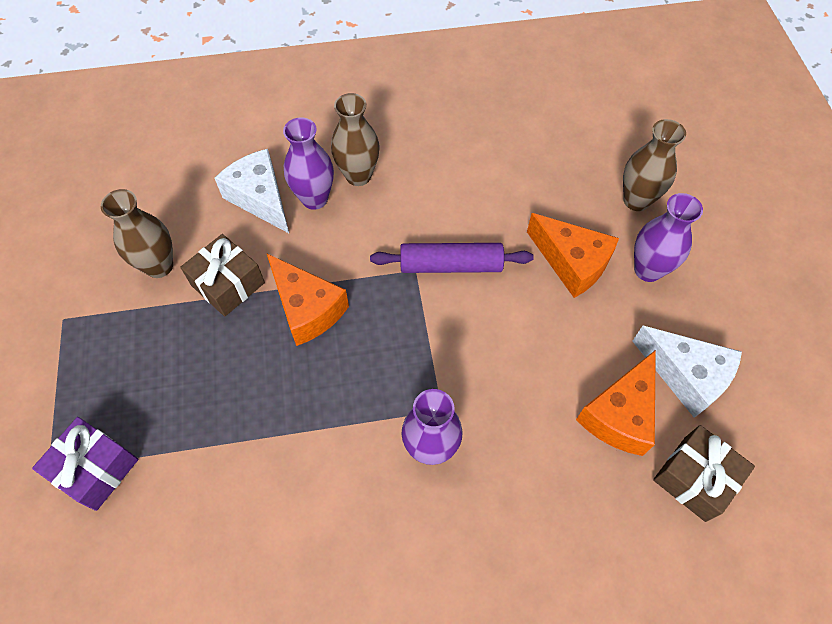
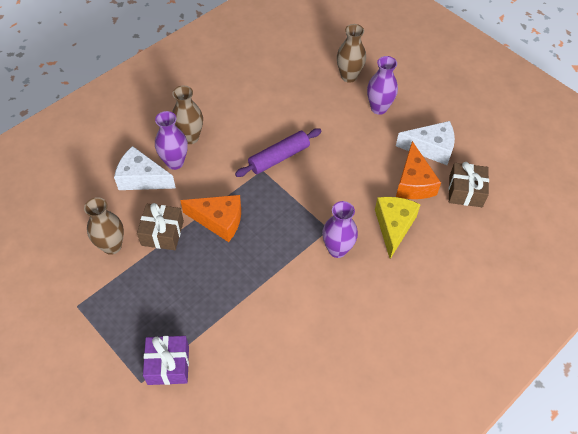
camera: 35 degrees left, 5 degrees down
orange cheese [527,213,619,298] -> none
none -> yellow cheese [375,197,421,259]

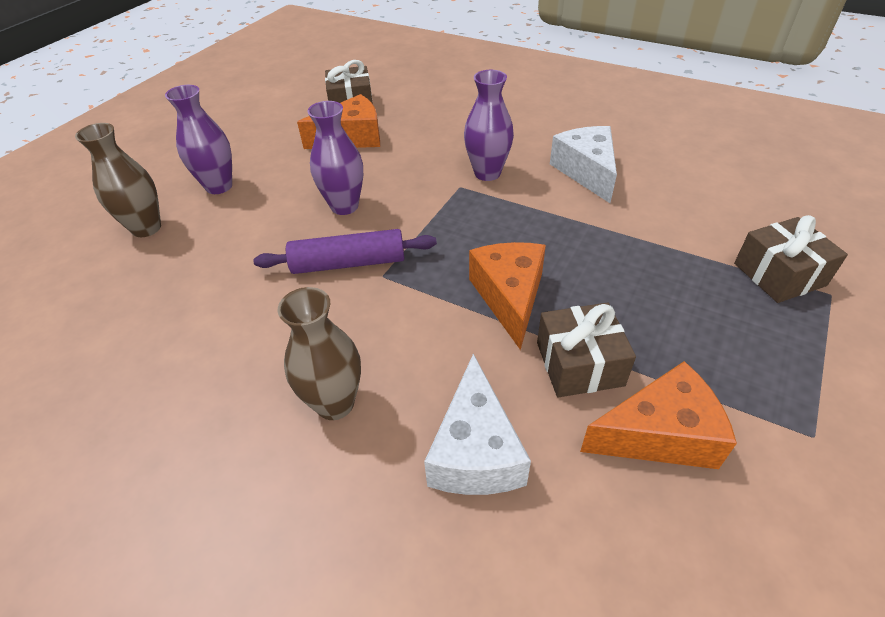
camera: 105 degrees left, 10 degrees down
brown vase [84,197,124,255] -> orange cheese [580,361,737,469]
purple gift [143,336,189,385] -> brown gift [734,215,848,303]
purple vase [155,111,188,170] -> purple vase moved to [307,101,363,215]
purple rolling pin [235,128,322,177] -> purple rolling pin turned 45 degrees counterclockwise [253,229,437,274]
yellow cheese [375,197,421,259] -> none
white cheese [396,121,455,165] -> white cheese moved to [550,126,617,203]

